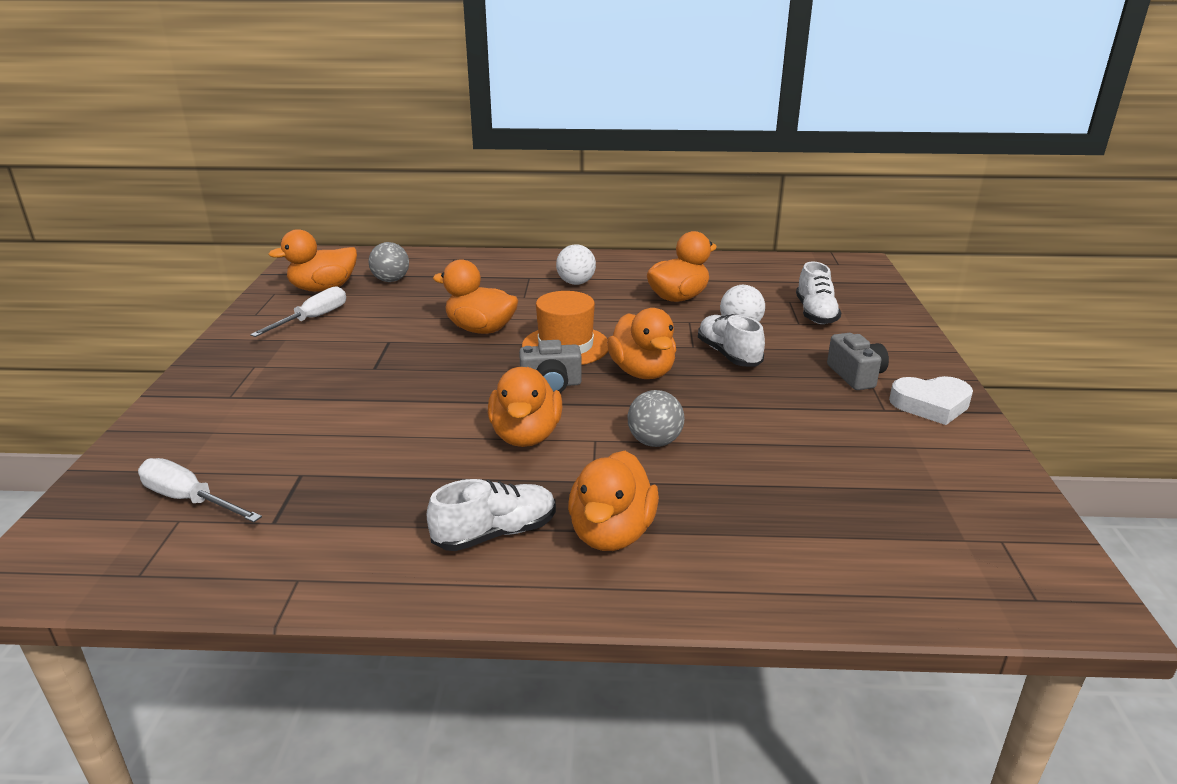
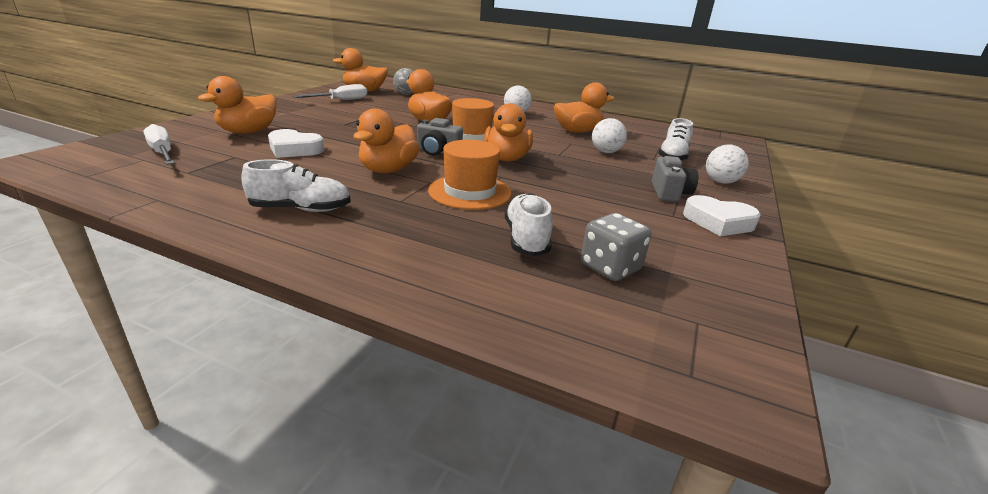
camera: 20 degrees right, 0 degrees up
orange duck [568,451,659,551] -> orange duck moved to [198,76,277,134]
grey ball [628,390,684,447] -> orange hat [428,140,511,210]
white shoe [698,314,765,366] -> white shoe moved to [505,193,553,257]
none -> white heart [268,129,324,158]
none -> grey dice [581,213,651,281]
none -> white ball [706,144,749,184]

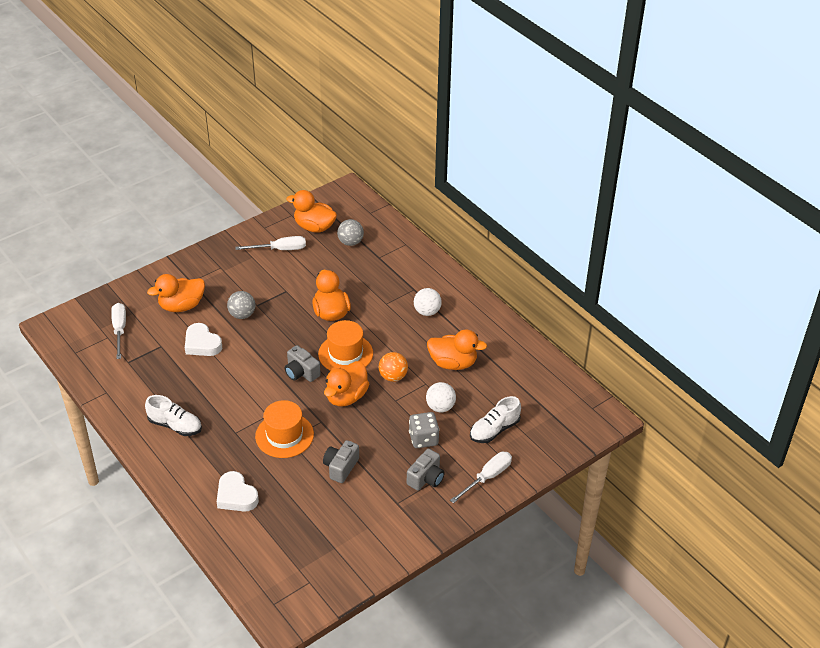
camera: 30 degrees right, 15 degrees up
orange duck [354,109,420,173] -> none
white shoe [505,193,553,257] -> none
grey dice [581,213,651,281] -> grey dice moved to [409,412,439,448]
white heart [683,195,761,236] -> white heart moved to [217,471,259,512]
white ball [706,144,749,184] -> white screwdriver [450,452,512,503]
none -> grey ball [227,291,255,319]
none -> grey camera [323,440,359,483]
none -> orange ball [379,352,408,382]

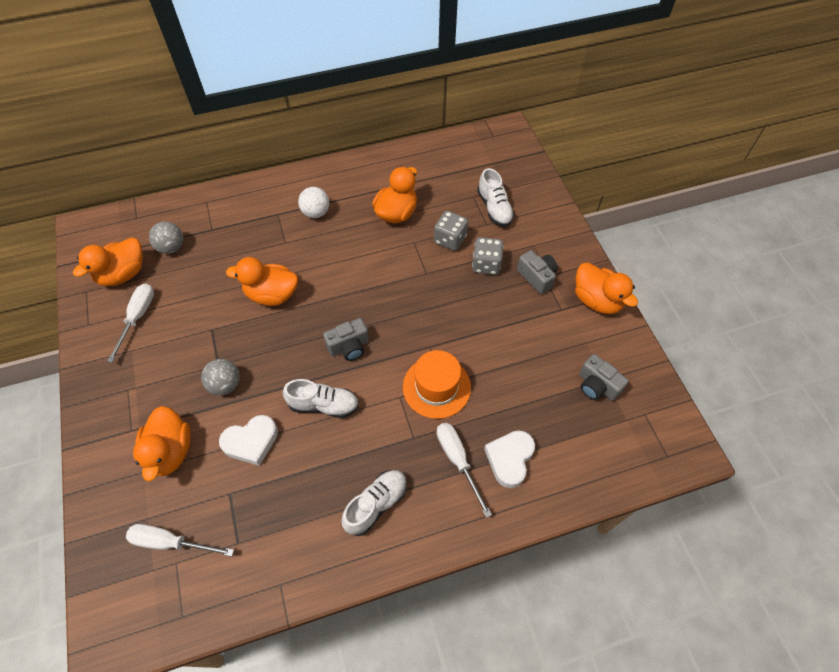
camera: 70 degrees left, 15 degrees up
white heart [217,471,259,512] -> white heart turned 135 degrees clockwise [484,430,535,488]
orange hat [318,320,373,371] -> none
grey camera [323,440,359,483] -> grey camera moved to [579,354,628,401]
orange duck [324,361,369,406] -> orange duck moved to [575,262,638,314]
orange ball [379,352,408,382] -> none
white ball [426,382,456,412] -> grey dice [434,211,468,251]
white screwdriver [450,452,512,503] -> white screwdriver moved to [437,423,492,518]
none -> white shoe [283,379,359,418]

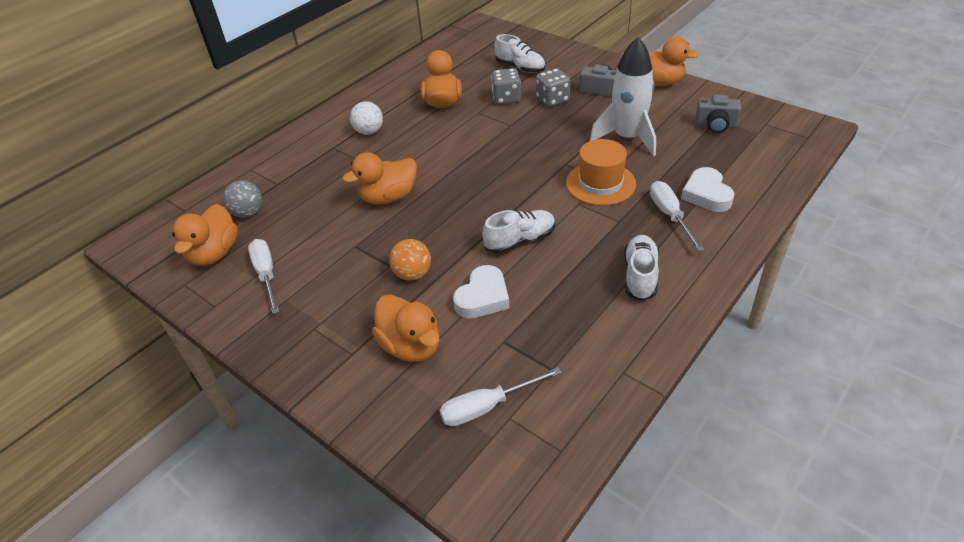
camera: 30 degrees left, 15 degrees down
grey ball [201,359,240,395] -> orange ball [389,239,431,281]
grey camera [323,318,369,361] -> none
white screwdriver [437,423,492,518] -> white screwdriver turned 45 degrees clockwise [650,181,704,251]
none -> white rocket [590,37,656,156]

